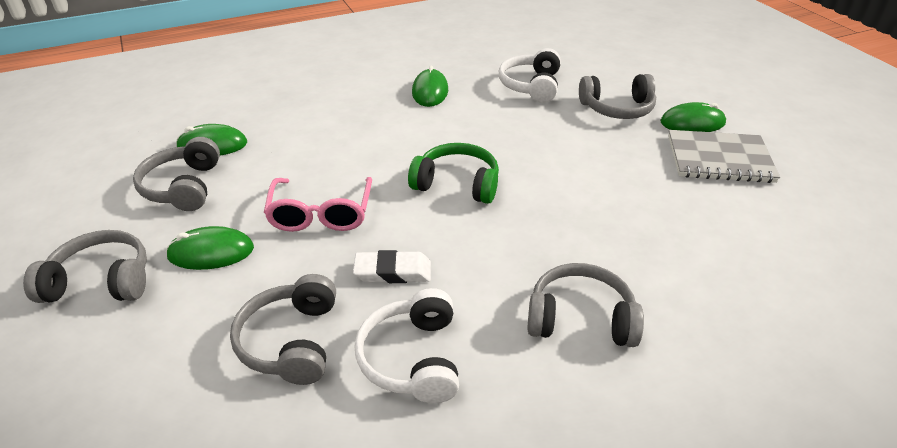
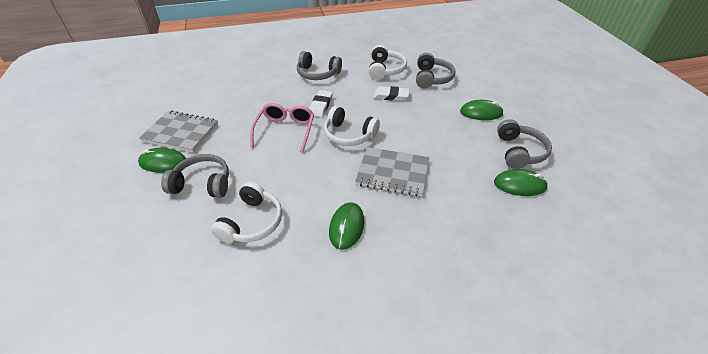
camera: 170 degrees left, 5 degrees up
grey headphones [23,230,147,303] -> none
pink glasses [264,177,372,232] -> pink glasses moved to [250,103,314,153]
green headphones [408,143,499,204] -> white headphones [324,106,380,146]
none -> white eraser [309,90,333,117]
none -> grey notebook [355,147,429,196]

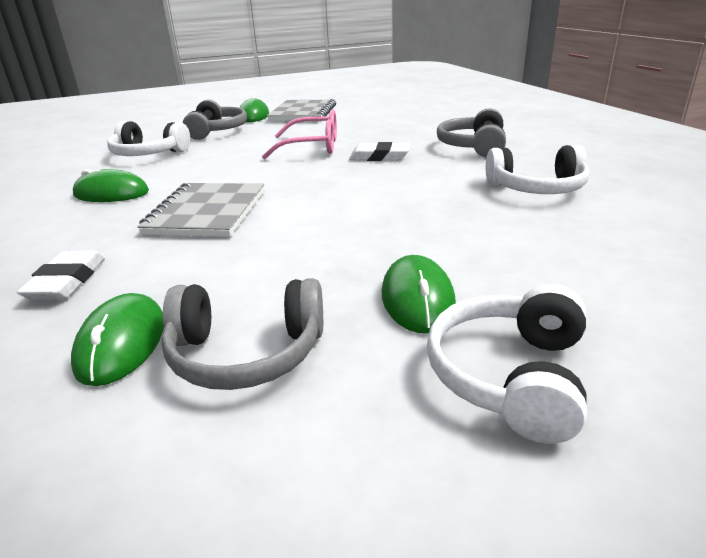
camera: 85 degrees right, 15 degrees down
white headphones [324,106,380,146] -> white headphones moved to [427,284,587,444]
white eraser [373,86,409,101] -> white eraser moved to [17,250,105,299]
grey headphones [416,53,455,89] -> none

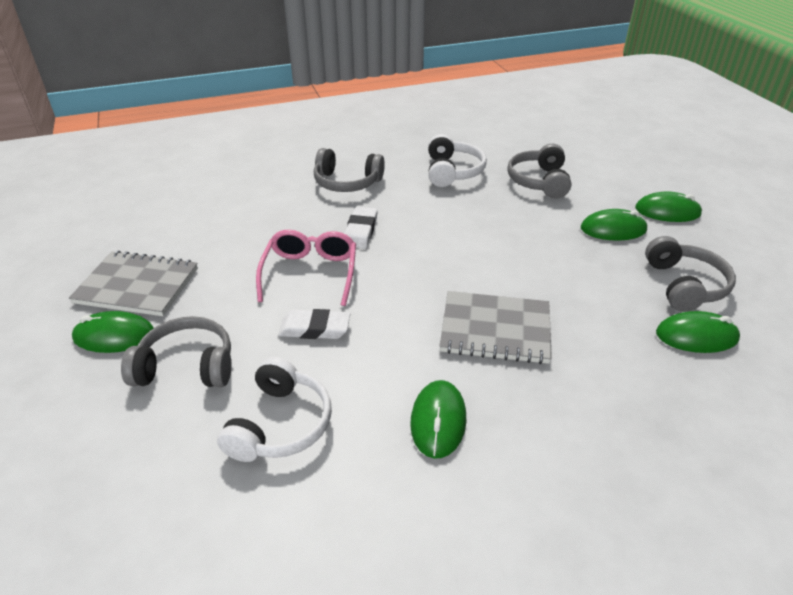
camera: 90 degrees left, 10 degrees up
white eraser [17,250,105,299] -> white eraser moved to [278,309,350,339]
white headphones [427,284,587,444] -> green mouse [635,191,702,222]
none -> grey headphones [507,144,572,198]

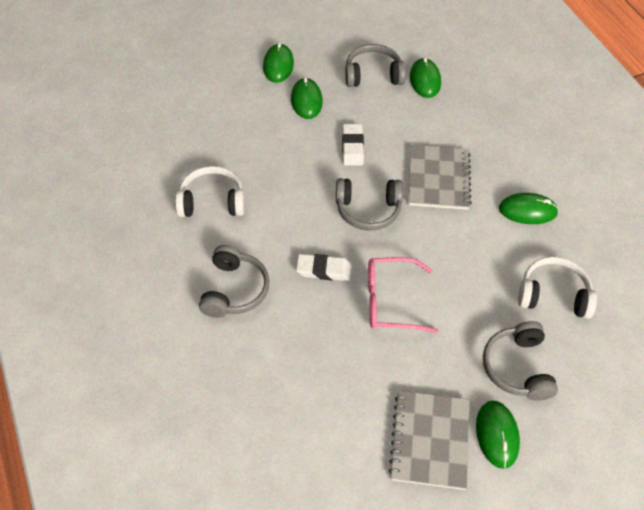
camera: 95 degrees left, 15 degrees up
white eraser [278,309,350,339] -> white eraser moved to [342,124,364,166]
grey headphones [507,144,572,198] -> grey headphones moved to [336,178,403,231]

